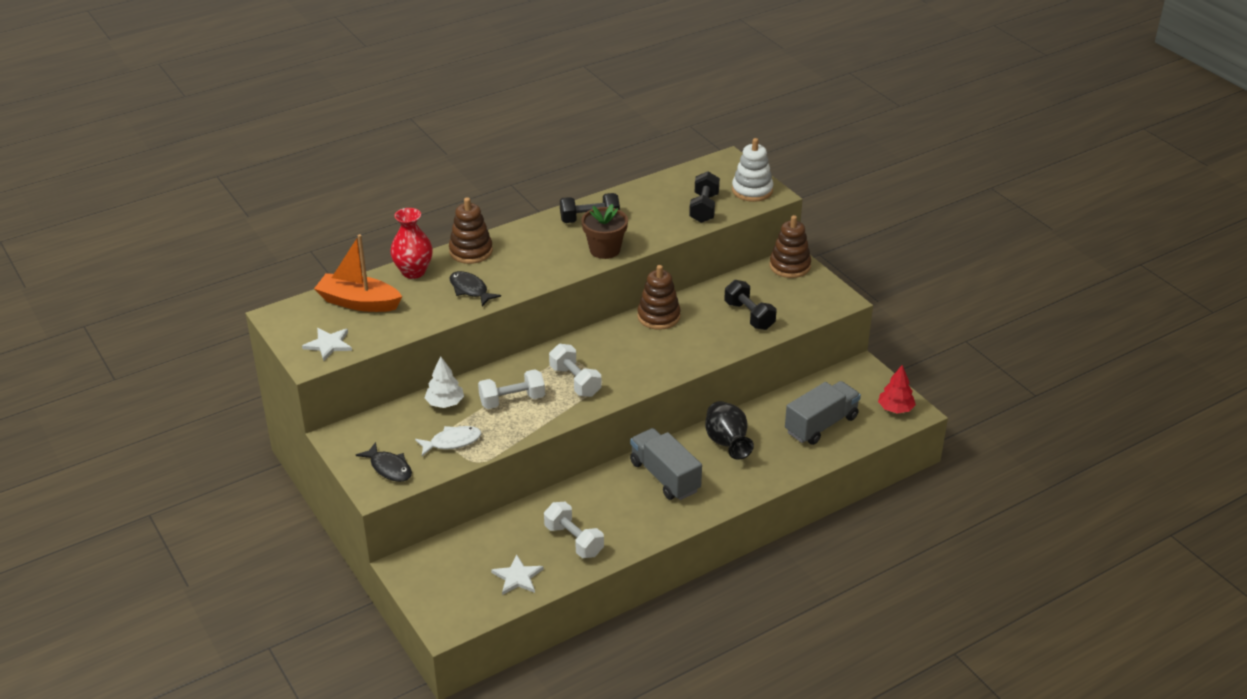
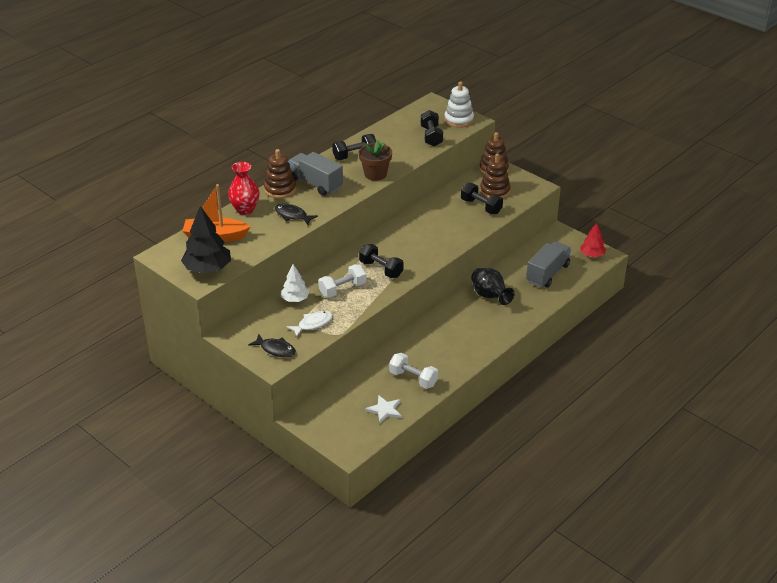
camera: 15 degrees left, 0 degrees up
white star [302,328,352,361] -> black tree [181,206,231,274]
white dumbbell [549,344,601,397] -> black dumbbell [359,244,403,278]
grey truck [630,428,702,500] -> grey truck moved to [288,152,343,196]
brown stacking toy [637,265,681,330] -> brown stacking toy moved to [480,153,511,198]

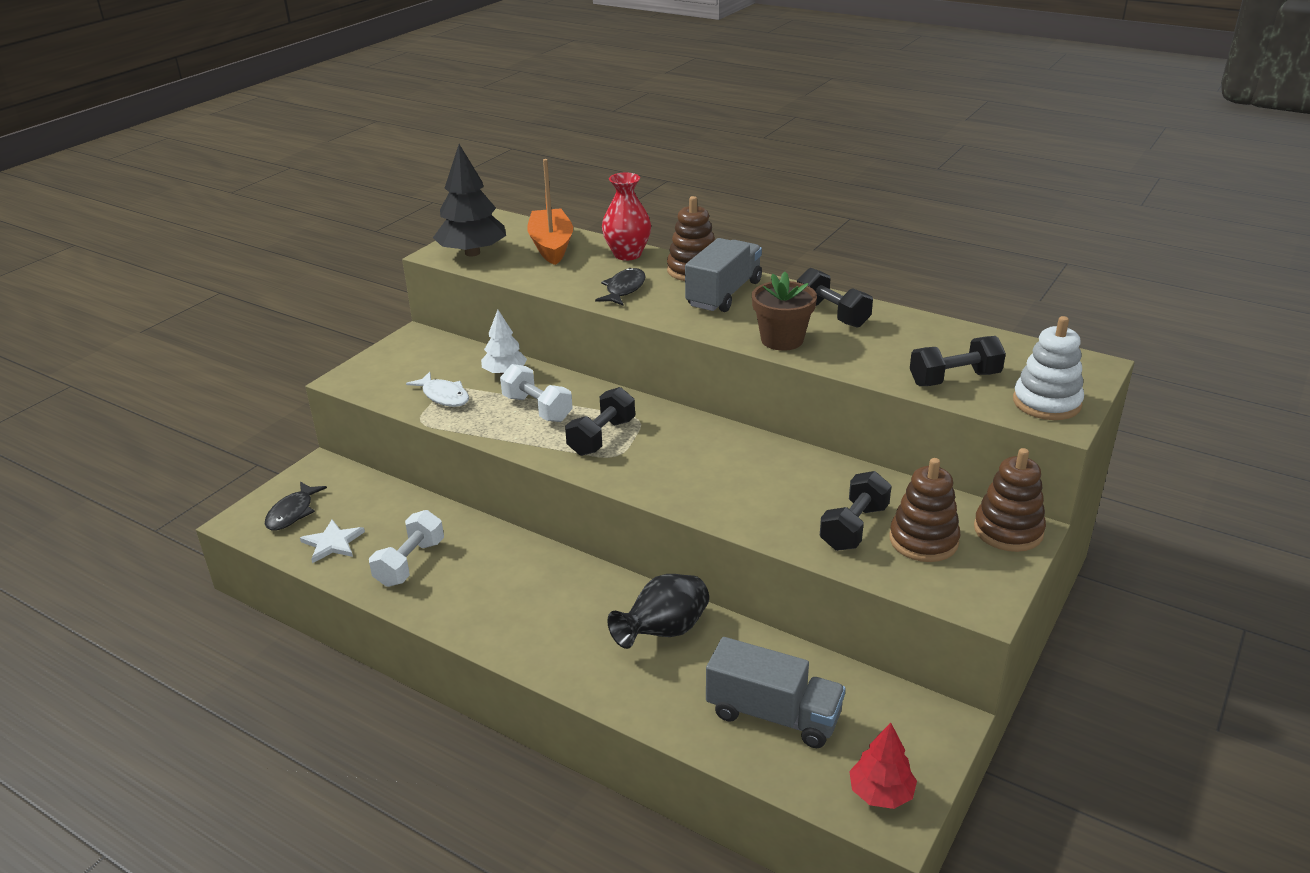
camera: 80 degrees right, 5 degrees down
black fish [248,334,296,357] -> black fish moved to [265,482,327,530]

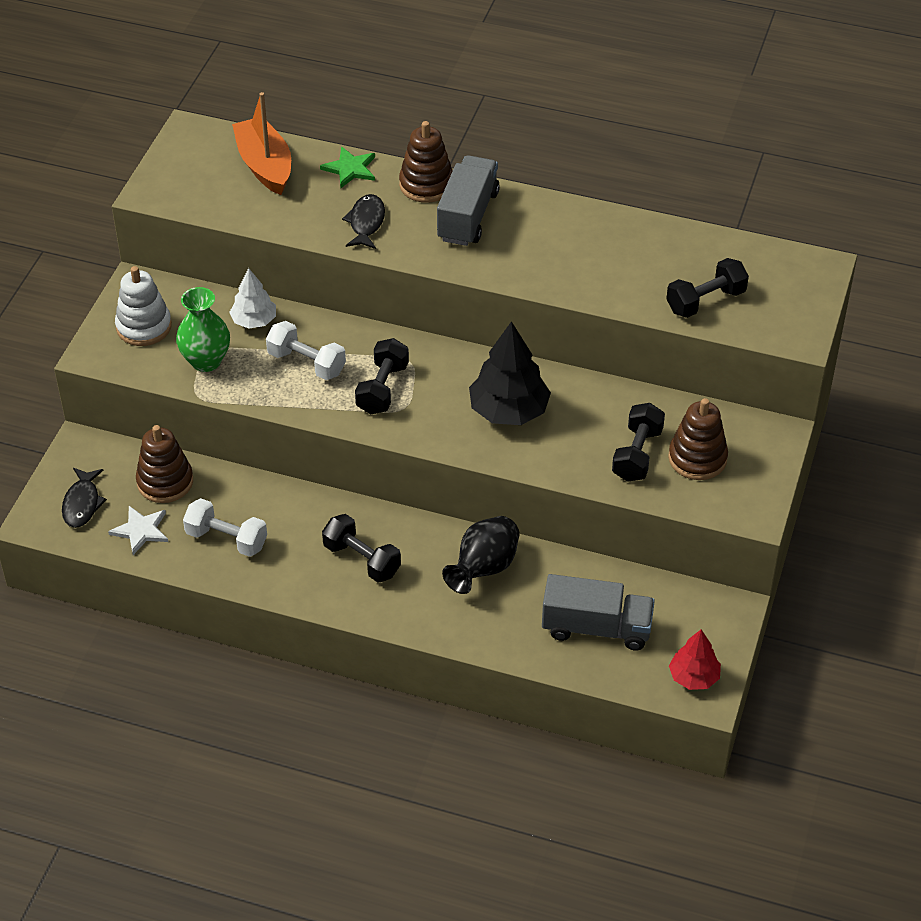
camera: 15 degrees left, 15 degrees up
white dumbbell [369,510,444,587] -> white dumbbell turned 75 degrees counterclockwise [183,498,267,557]
white fish [406,372,469,407] -> green vase [176,287,230,372]
black tree [433,144,506,256] -> black tree moved to [469,321,551,425]
red vase [602,173,651,260] -> green star [320,146,375,188]
brown flower pot [752,272,817,351] -> none
black dumbbell [797,267,873,328] -> black dumbbell moved to [322,514,401,582]
brown stacking toy [974,448,1046,552] -> brown stacking toy moved to [136,425,193,503]
white stacking toy [1013,316,1084,420] -> white stacking toy moved to [115,266,172,346]

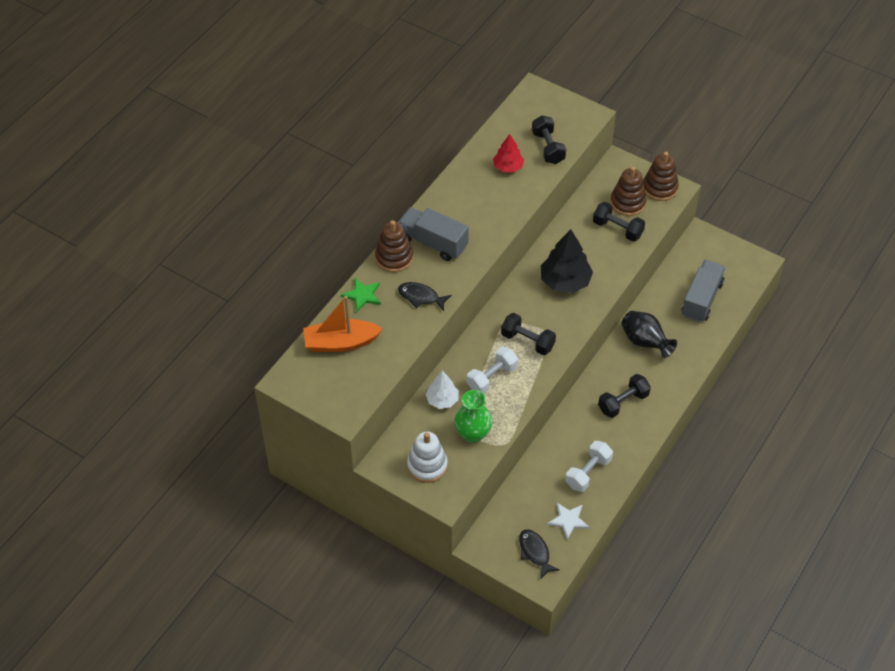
camera: 75 degrees left, 5 degrees up
black fish [62,468,107,528] -> black fish turned 135 degrees counterclockwise [519,529,560,578]
brown stacking toy [136,425,193,503] -> brown stacking toy moved to [643,152,679,201]
red tree [669,630,721,690] -> red tree moved to [493,134,524,173]

